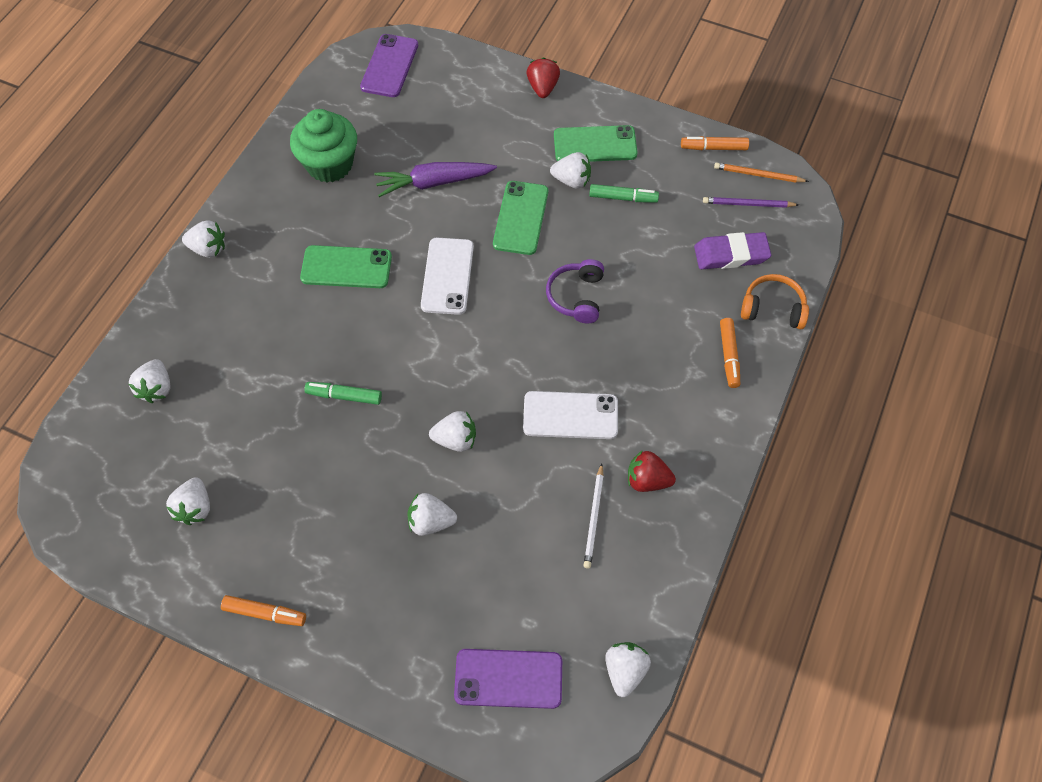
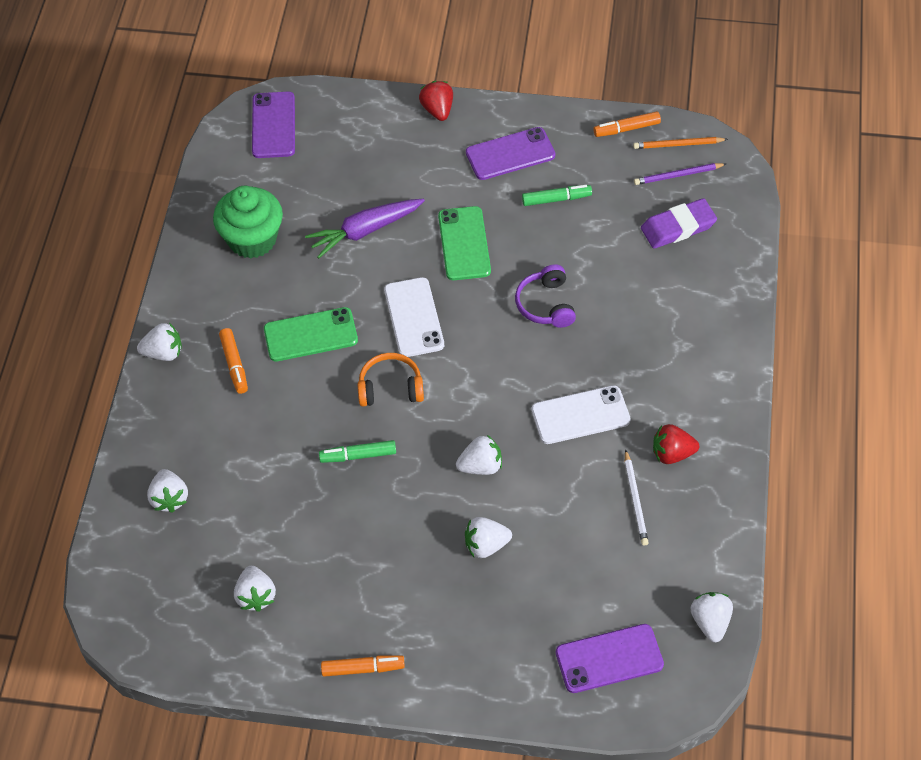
camera: 15 degrees left, 5 degrees down
white strawberry [550,152,591,189] -> none
green phone [554,125,638,162] -> purple phone [466,127,556,180]
orange marker [720,318,740,388] -> orange marker moved to [219,328,248,394]
orange headphones [741,274,809,329] -> orange headphones moved to [358,353,424,407]

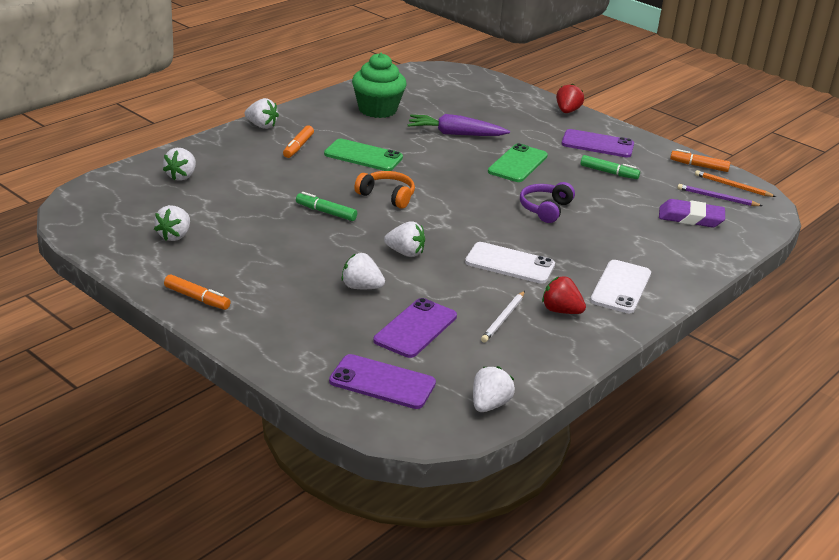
camera: 30 degrees right, 25 degrees down
purple phone [252,92,295,158] -> purple phone moved to [373,298,457,358]
white phone [384,277,444,357] -> white phone moved to [590,260,651,313]

